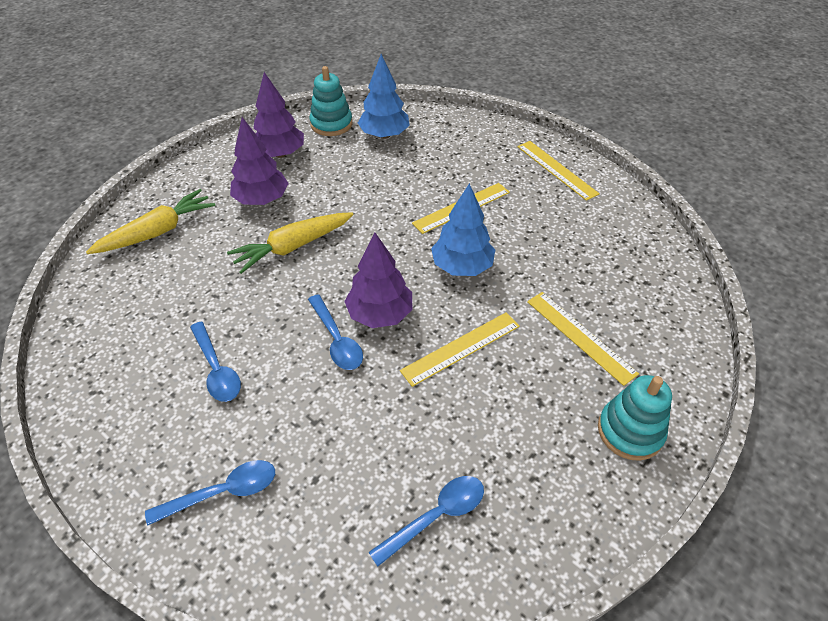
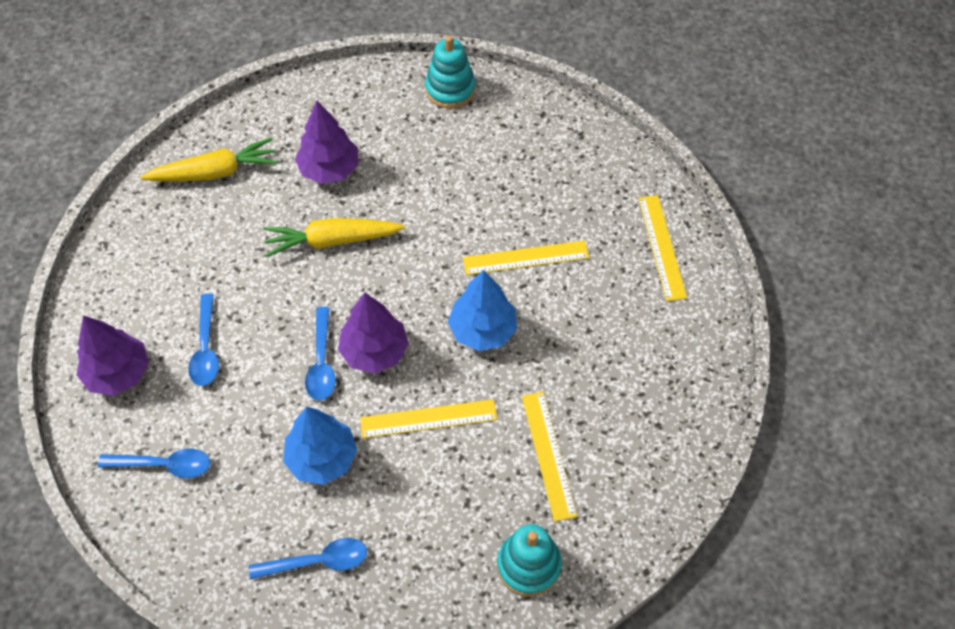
camera: 25 degrees right, 10 degrees up
purple tree [254,72,304,158] -> purple tree moved to [77,316,149,396]
blue tree [358,54,410,139] -> blue tree moved to [283,407,357,485]

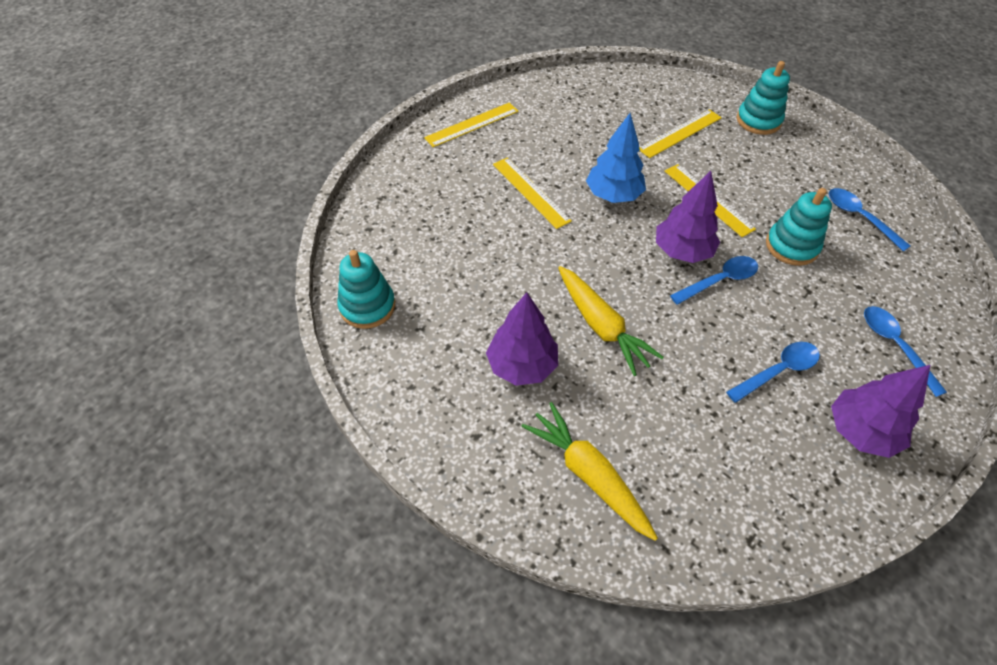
camera: 115 degrees left, 5 degrees down
blue tree [283,407,357,485] -> turquoise stacking toy [766,188,832,266]

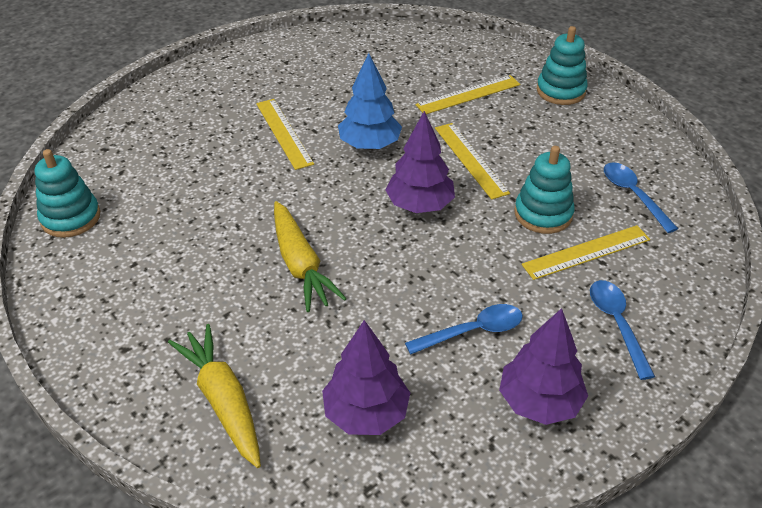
camera: 10 degrees right, 10 degrees down
yellow ruler [424,102,519,147] -> yellow ruler moved to [522,225,650,280]
purple tree [486,292,558,386] -> purple tree moved to [322,320,410,435]
blue spoon [670,256,758,305] -> none

